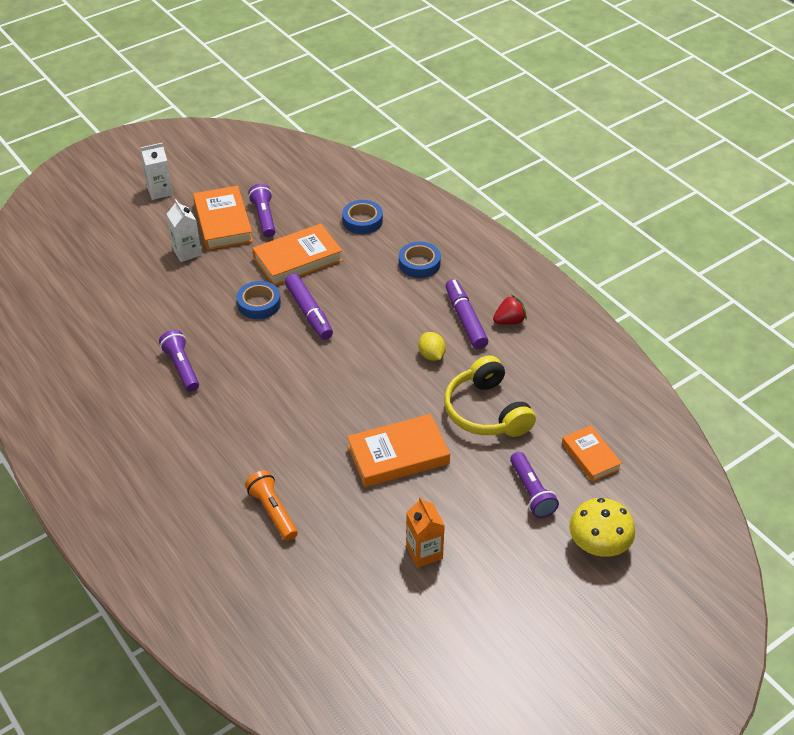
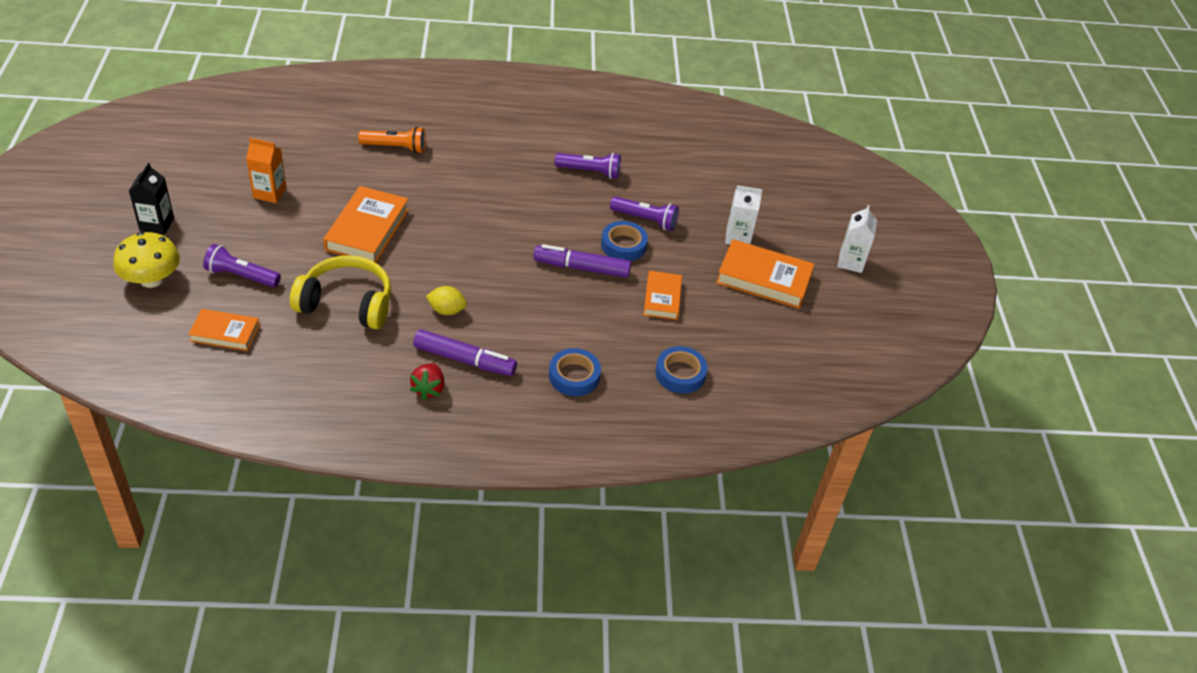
camera: 120 degrees right, 0 degrees up
purple flashlight [248,184,275,237] -> purple flashlight moved to [610,196,679,231]
orange book [252,224,343,286] -> orange book [643,271,682,320], size x0.62
none -> black carton [129,163,174,235]

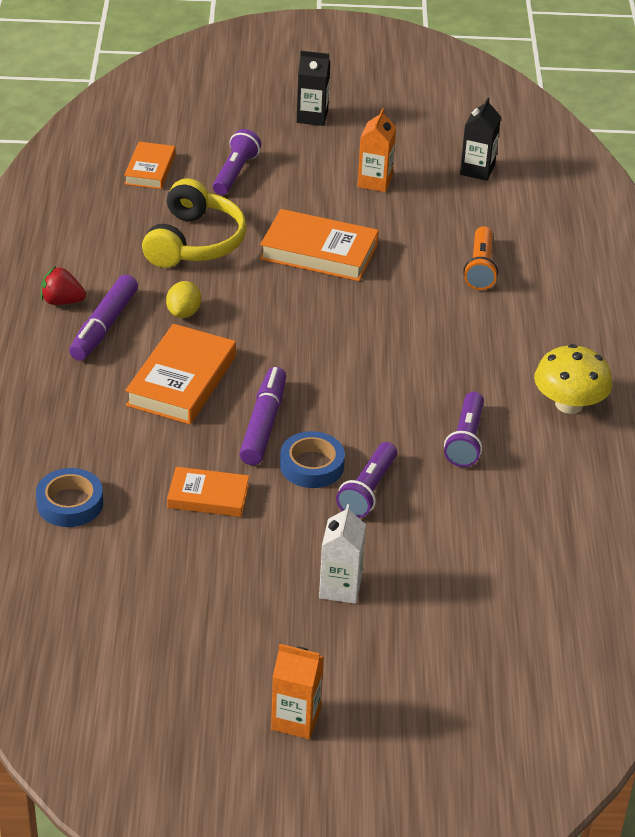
camera: 95 degrees right, 5 degrees down
yellow mushroom [113,232,180,288] -> yellow mushroom moved to [534,344,612,414]
blue tape [549,348,601,396] -> none
orange book [716,239,814,309] -> orange book moved to [125,324,236,424]
white carton [837,205,877,273] -> orange carton [271,644,324,739]
none -> black carton [460,98,501,181]

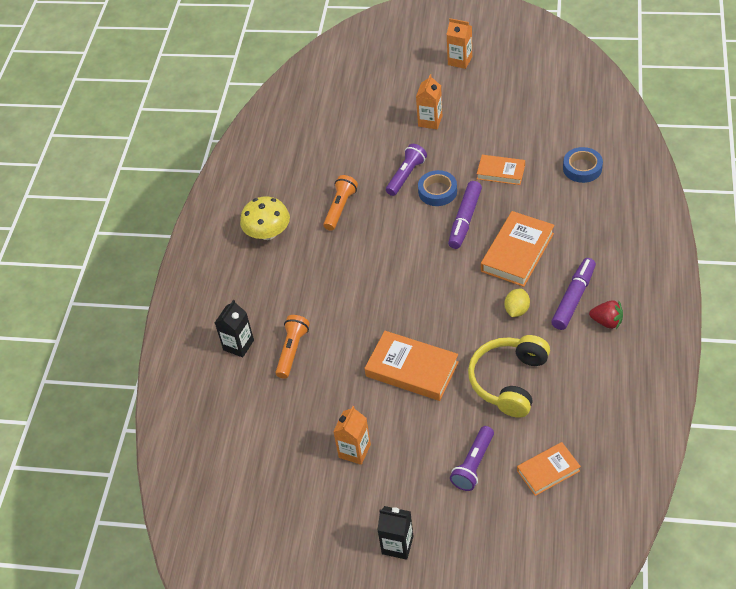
camera: 165 degrees left, 10 degrees up
orange book [124,142,175,189] -> orange book turned 45 degrees clockwise [517,442,581,496]
white carton [319,504,366,604] -> orange carton [416,74,442,129]
purple flashlight [444,392,484,467] -> orange flashlight [323,175,358,231]
black carton [460,98,501,181] -> black carton moved to [215,300,254,357]

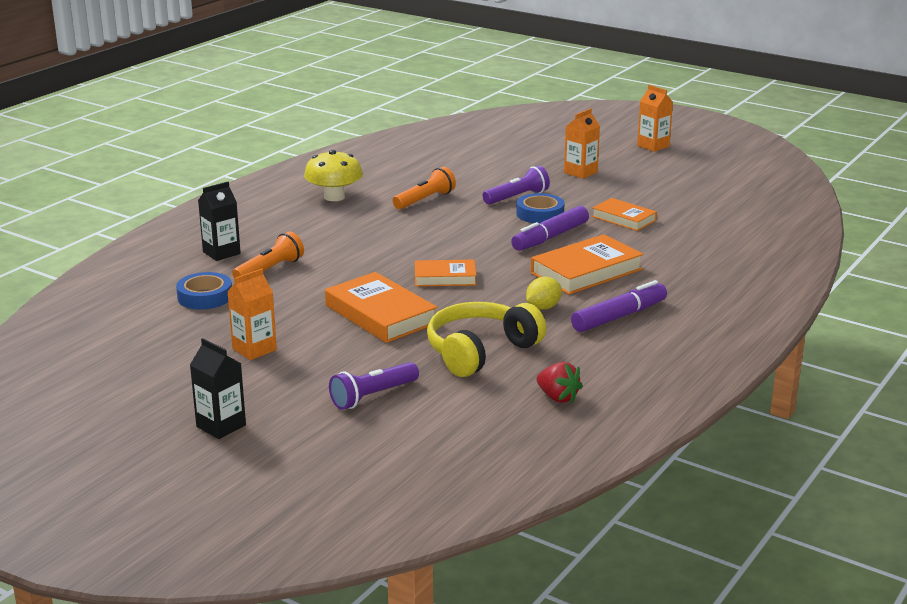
camera: 20 degrees right, 25 degrees down
orange book [517,442,581,496] -> orange book moved to [415,260,477,287]
blue tape [563,147,603,183] -> blue tape moved to [176,272,232,310]
red strawberry [589,300,623,329] -> red strawberry moved to [537,362,583,403]

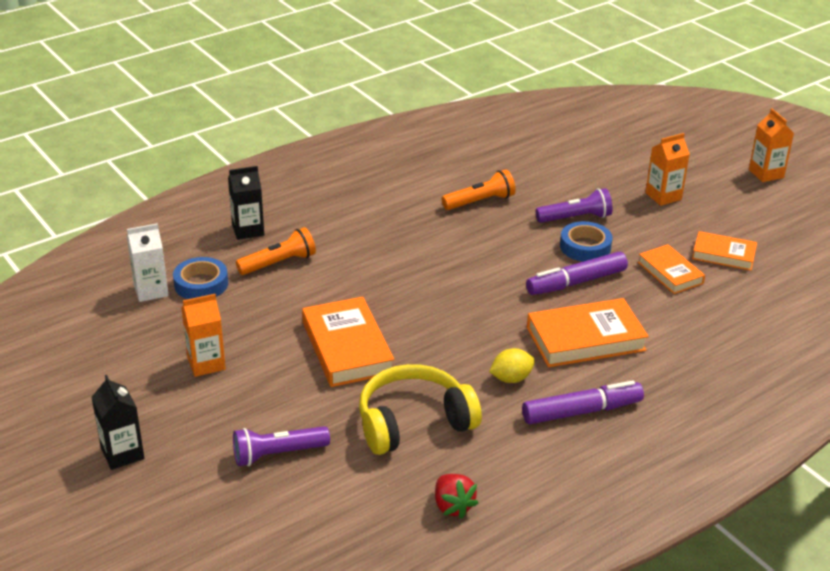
camera: 20 degrees right, 10 degrees up
yellow mushroom [304,150,363,201] -> none
orange book [415,260,477,287] -> orange book moved to [692,231,757,271]
none -> white carton [127,223,169,302]

